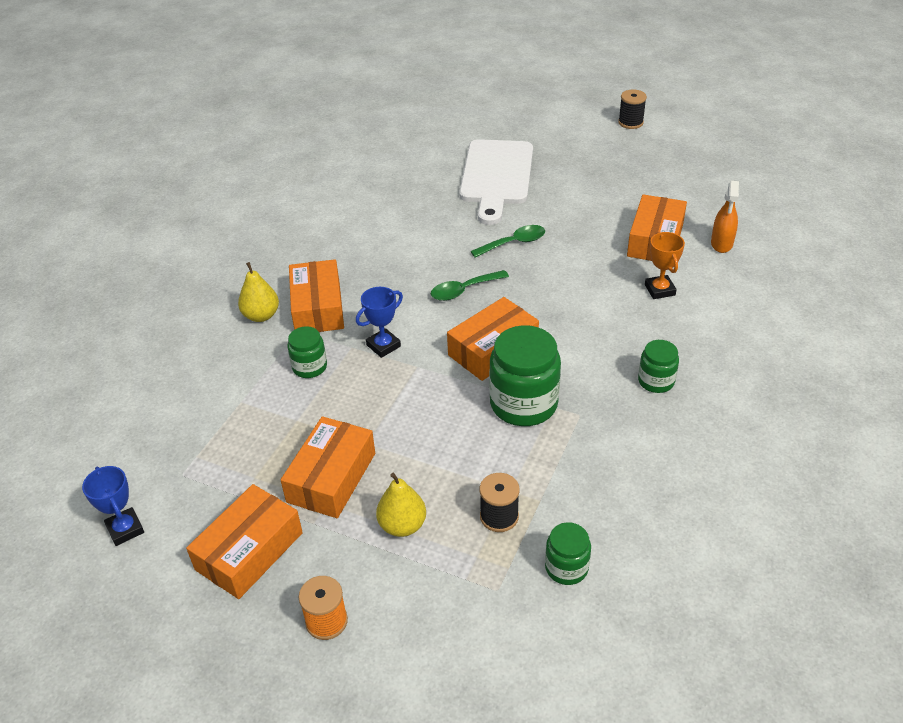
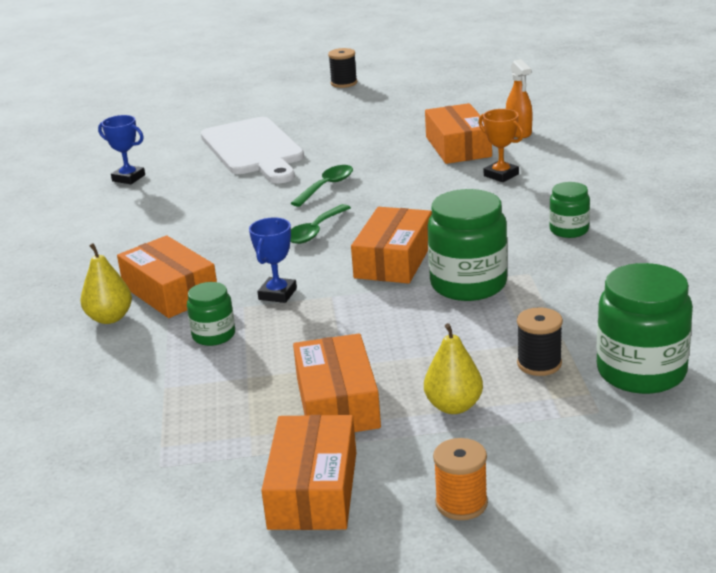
camera: 30 degrees left, 15 degrees down
blue trophy [82,466,144,546] -> blue trophy moved to [98,115,145,184]
green jar [545,522,591,585] -> green jar [597,263,693,394], size x1.83

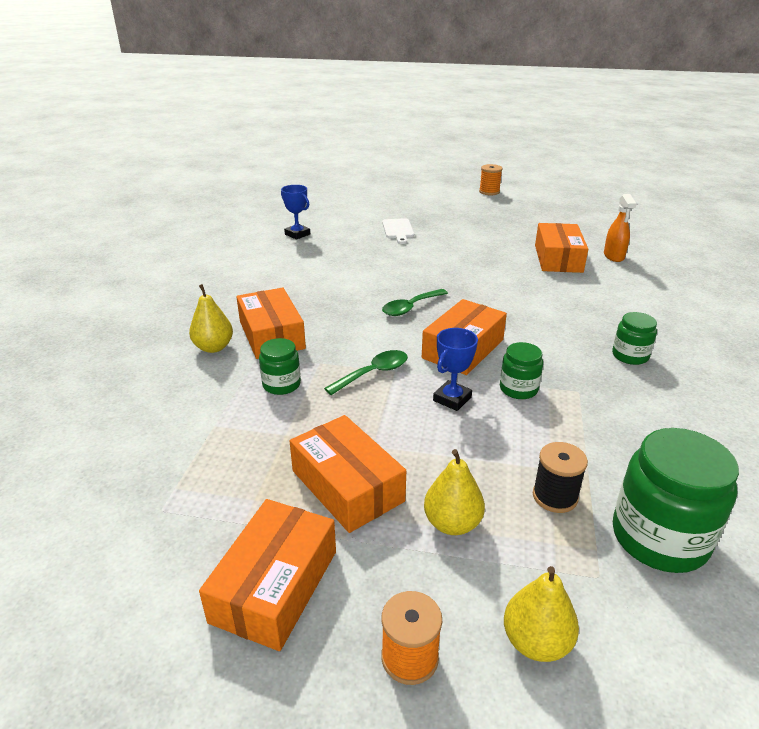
camera: 15 degrees right, 5 degrees up
white cutting board [201,117,304,183] -> white cutting board [382,218,414,244], size x0.47
blue trophy [249,217,297,303] -> blue trophy moved to [433,328,478,411]
green spoon [291,165,353,207] -> green spoon moved to [324,350,408,395]
orange box [293,334,381,432] -> orange box turned 45 degrees counterclockwise [290,415,406,533]
black spool [328,48,357,88] -> orange spool [479,164,502,195]
green jar [427,189,508,301] -> green jar [500,342,543,399], size x0.55
orange trophy [478,109,524,182] -> none
none -> yellow pear [504,566,579,662]

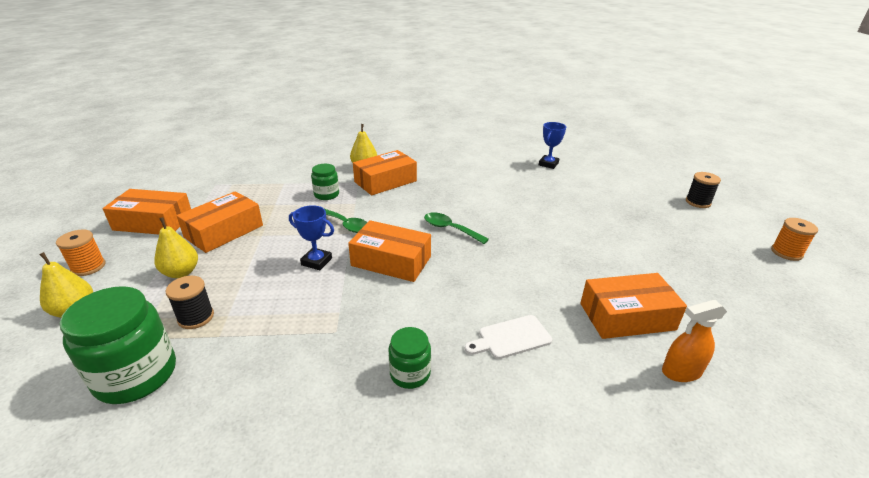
camera: 75 degrees right, 0 degrees up
white cutting board [382,218,414,244] -> white cutting board moved to [465,315,552,359]
green jar [500,342,543,399] -> none
none -> black spool [686,172,721,208]

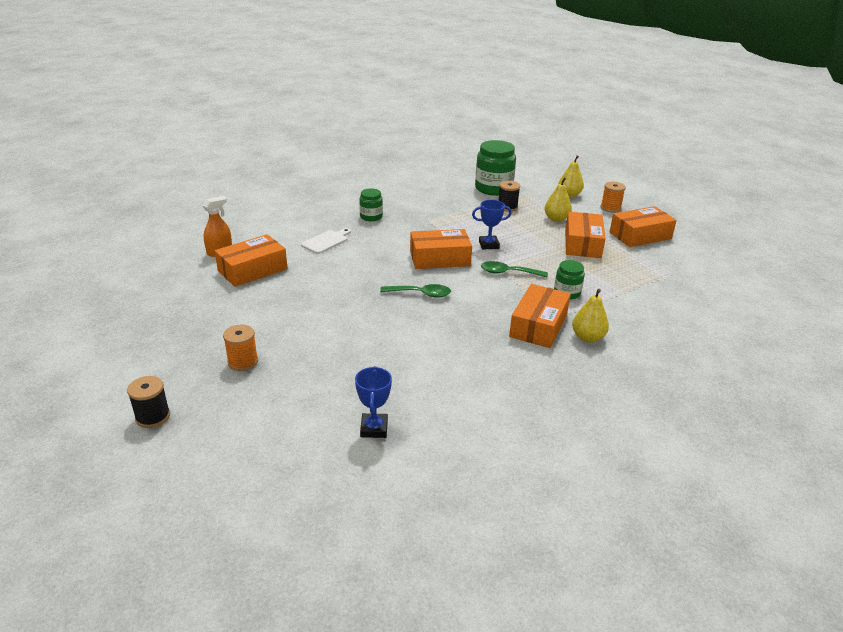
camera: 150 degrees right, 0 degrees up
orange spool [771,218,818,261] -> orange spool moved to [223,325,258,371]

